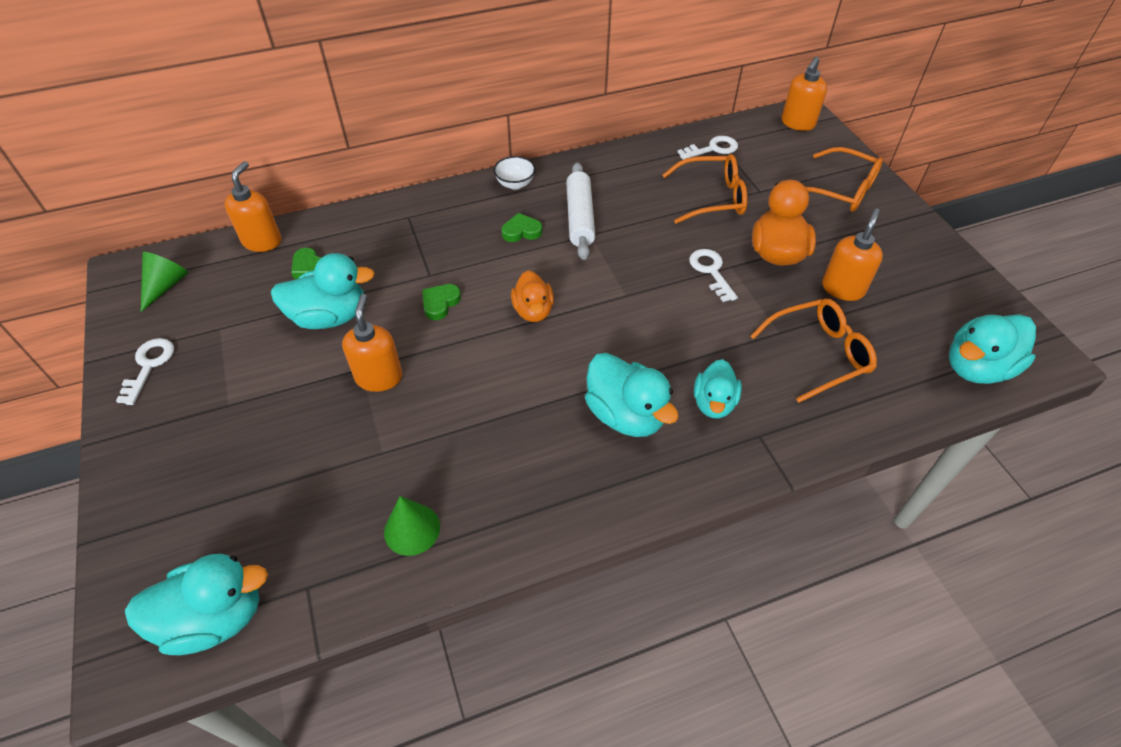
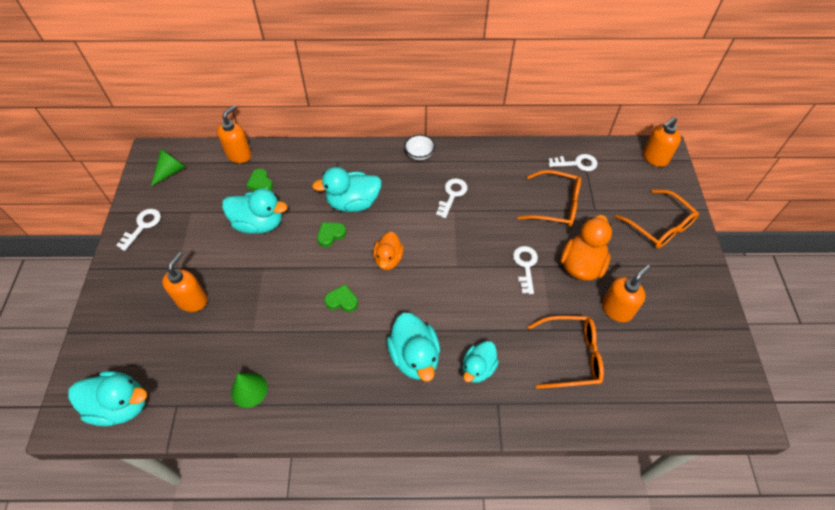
camera: 20 degrees right, 5 degrees up
orange soap dispenser [342,294,403,392] -> orange soap dispenser moved to [162,252,207,312]
green heart [502,213,542,242] -> green heart moved to [325,285,358,312]
white rolling pin [566,162,595,260] -> white key [436,178,467,218]
turquoise duck [949,314,1036,384] -> turquoise duck moved to [312,167,382,212]

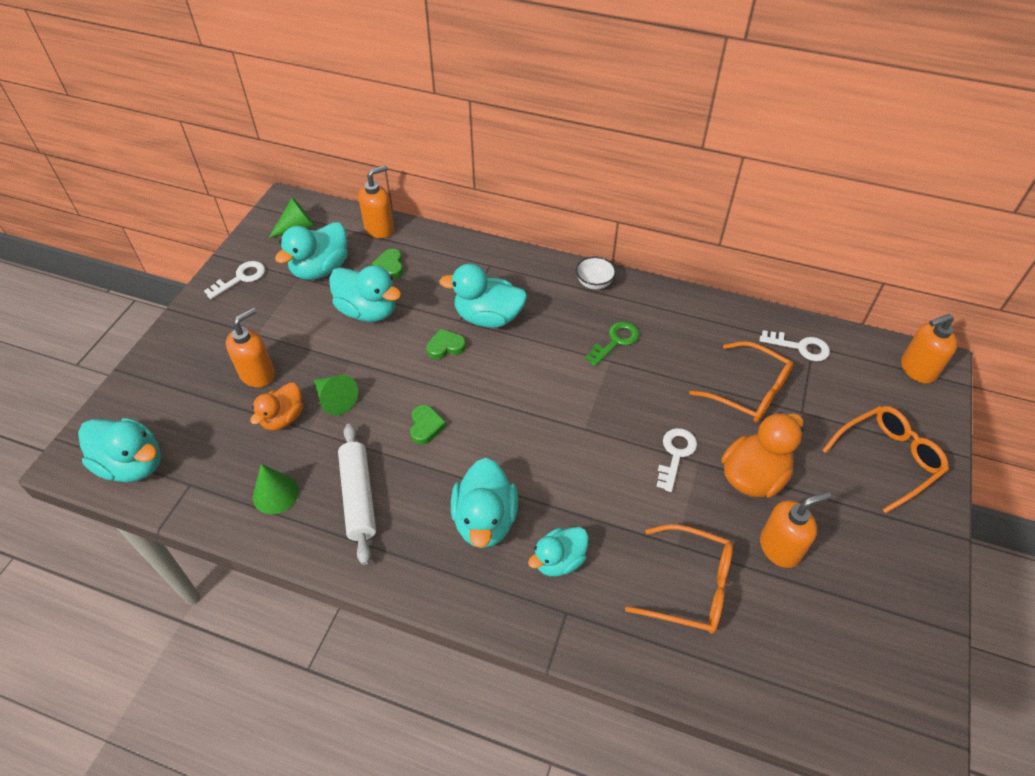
camera: 20 degrees right, 5 degrees down
green heart [325,285,358,312] -> green heart turned 60 degrees clockwise [410,405,447,445]
orange duck [373,231,404,270] -> orange duck moved to [250,383,303,431]
white key [436,178,467,218] -> green key [585,322,639,366]
orange glasses [615,190,699,248] -> orange glasses turned 105 degrees counterclockwise [822,406,949,513]
none -> turquoise duck [275,222,348,280]
none -> green cone [314,375,358,416]
none -> white rolling pin [338,423,376,565]

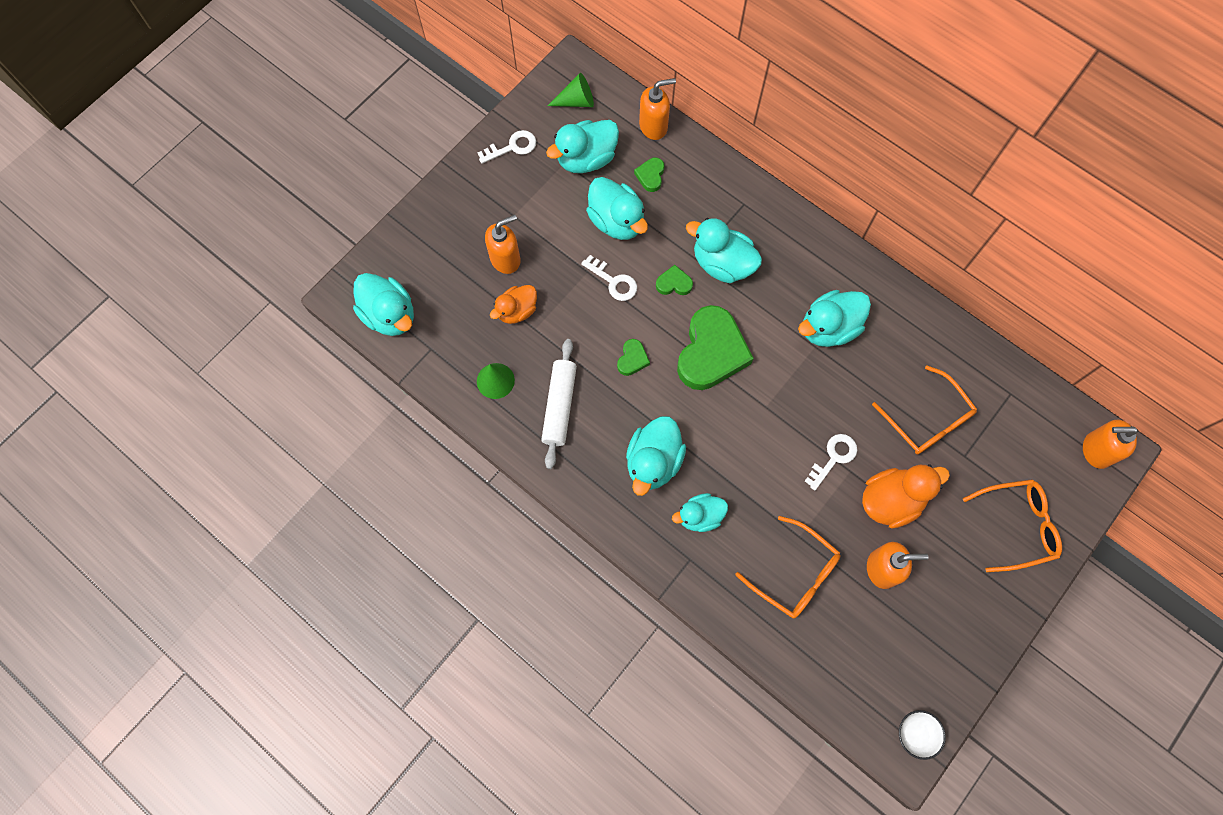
camera: 20 degrees right, 20 degrees up
green cone [314,375,358,416] -> none
white bowl [576,256,616,289] -> white bowl moved to [899,710,946,760]
green key [585,322,639,366] -> turquoise duck [798,290,871,347]
white key [760,330,830,361] -> white key moved to [581,255,637,301]
none -> green heart [677,305,754,390]

